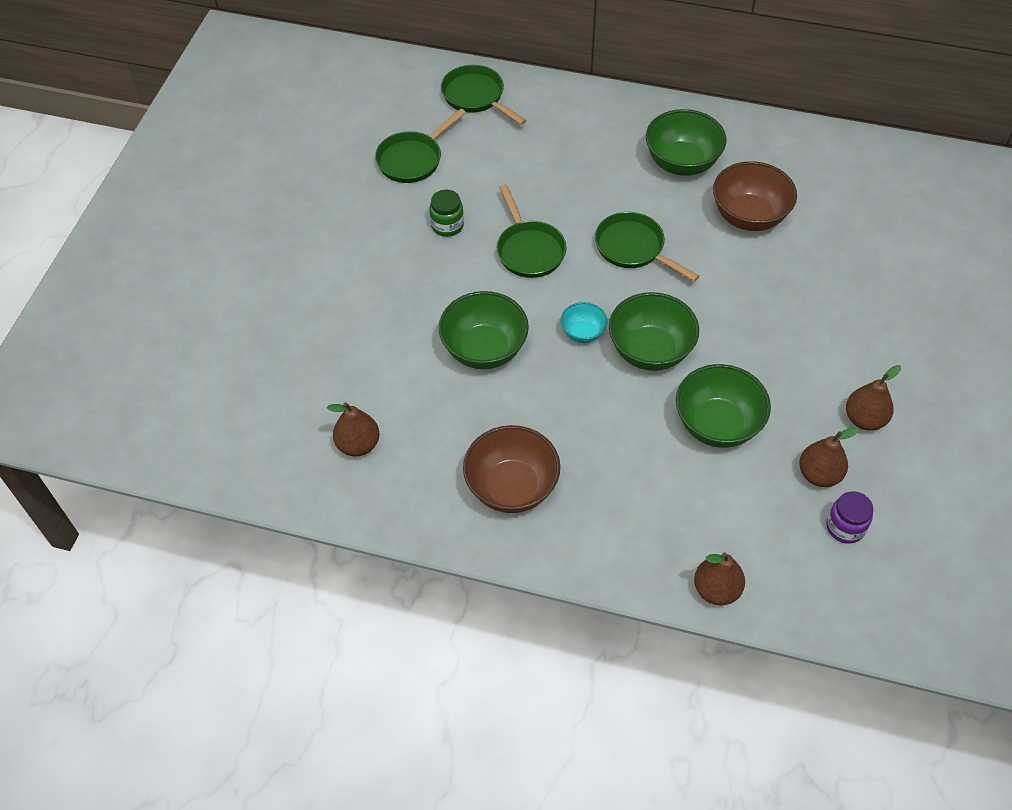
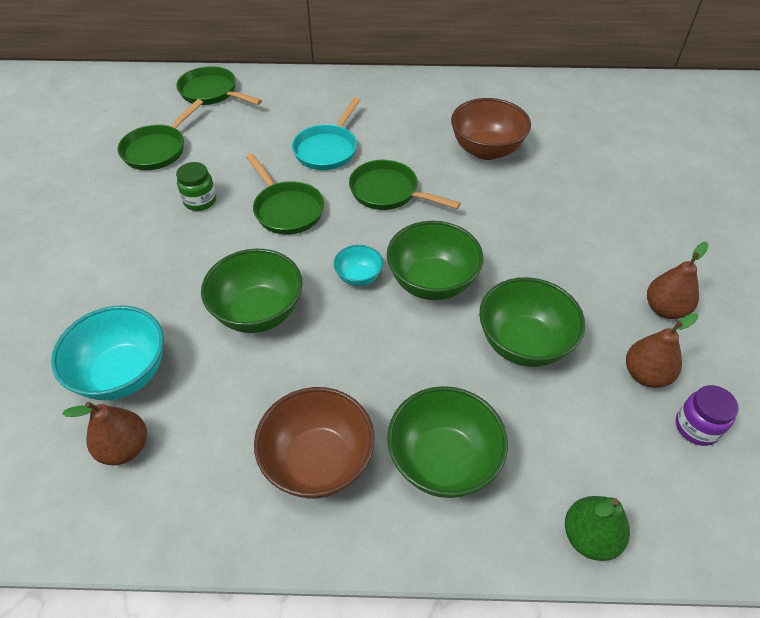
camera: 15 degrees left, 5 degrees down
green bowl [646,109,727,176] -> green bowl moved to [387,386,508,498]
brown pear [694,552,745,605] -> green pear [565,496,630,561]
none -> turquoise bowl [51,306,164,400]
none -> turquoise pan [292,97,360,170]

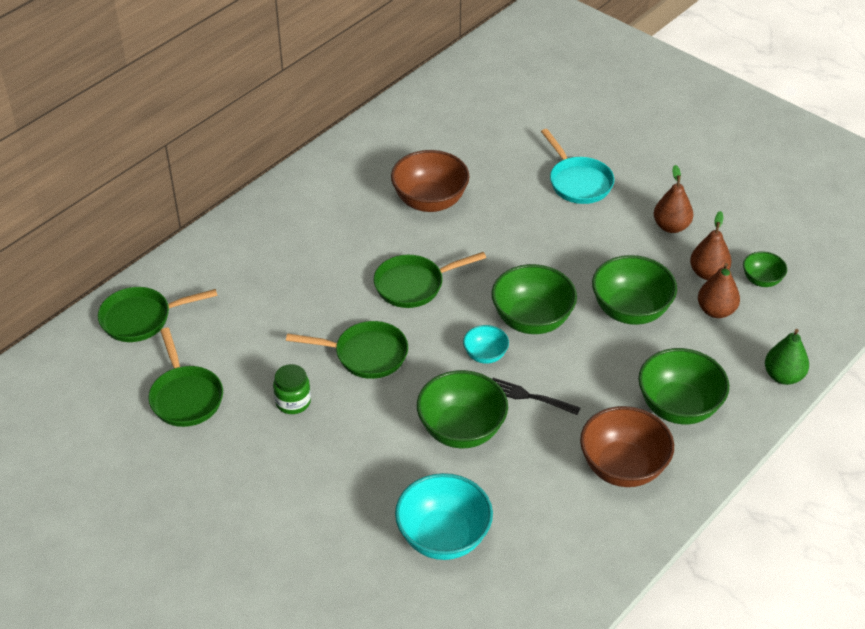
camera: 50 degrees left, 5 degrees down
brown pear [62,402,147,465] -> brown pear moved to [698,263,740,318]
turquoise pan [292,97,360,170] -> turquoise pan moved to [541,129,614,204]
purple jar [676,385,739,446] -> green bowl [743,252,787,287]
none -> black fork [493,378,580,415]

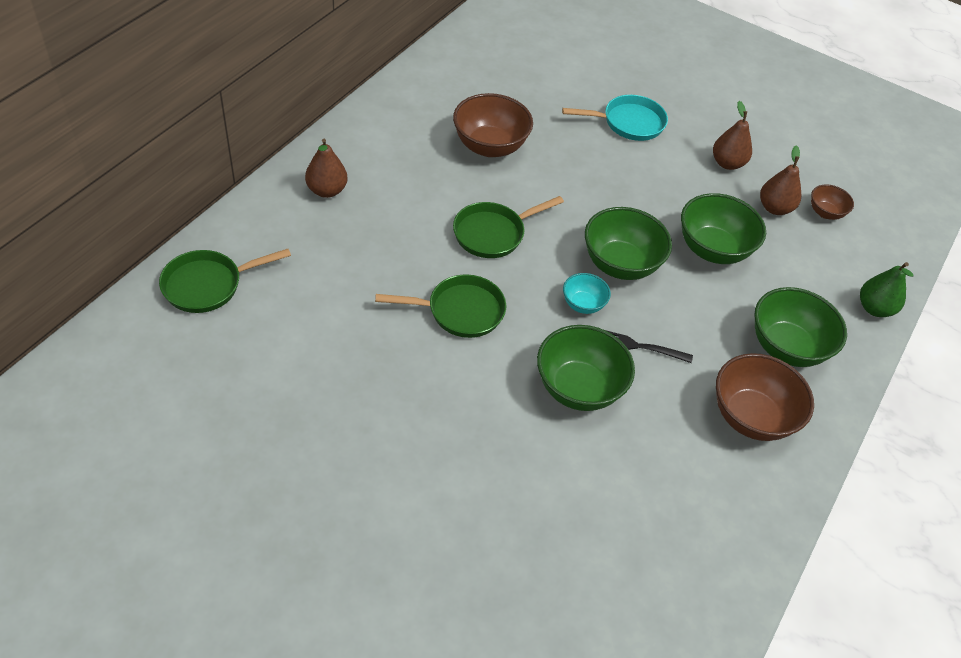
camera: 15 degrees left, 5 degrees up
green pan [149,328,223,427] -> none
green jar [273,364,311,414] -> none
turquoise bowl [395,473,493,560] -> none
turquoise pan [541,129,614,204] -> turquoise pan turned 60 degrees counterclockwise [562,95,668,141]
brown pear [698,263,740,318] -> brown pear moved to [305,139,348,198]
green bowl [743,252,787,287] -> brown bowl [811,184,854,220]

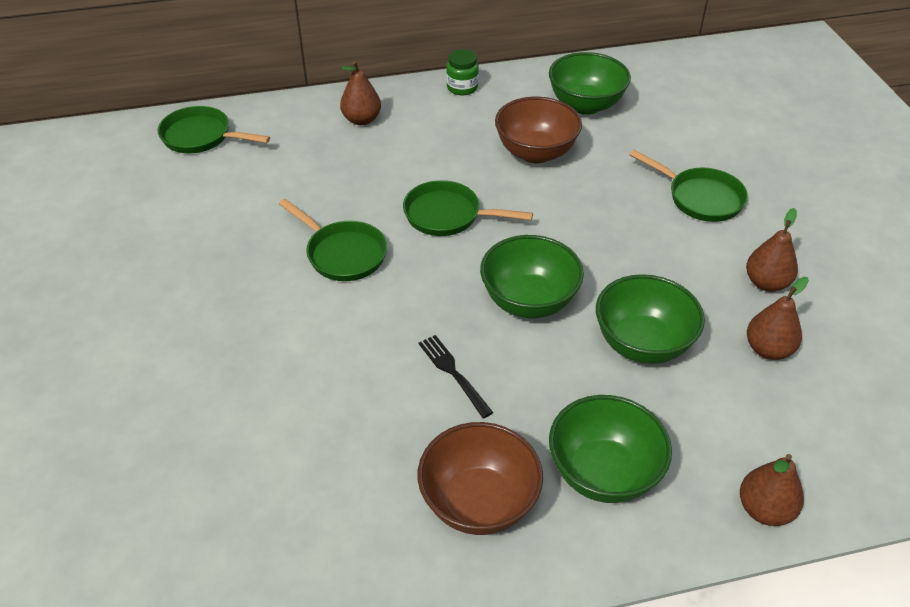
camera: 50 degrees right, 5 degrees down
green bowl [537,325,635,411] -> green bowl moved to [549,52,631,115]
turquoise pan [562,95,668,141] -> green pan [630,150,748,222]
turquoise bowl [563,273,611,314] -> none
brown bowl [811,184,854,220] -> none
green pear [860,262,914,317] -> brown pear [740,454,804,526]
none -> green jar [446,49,479,95]

